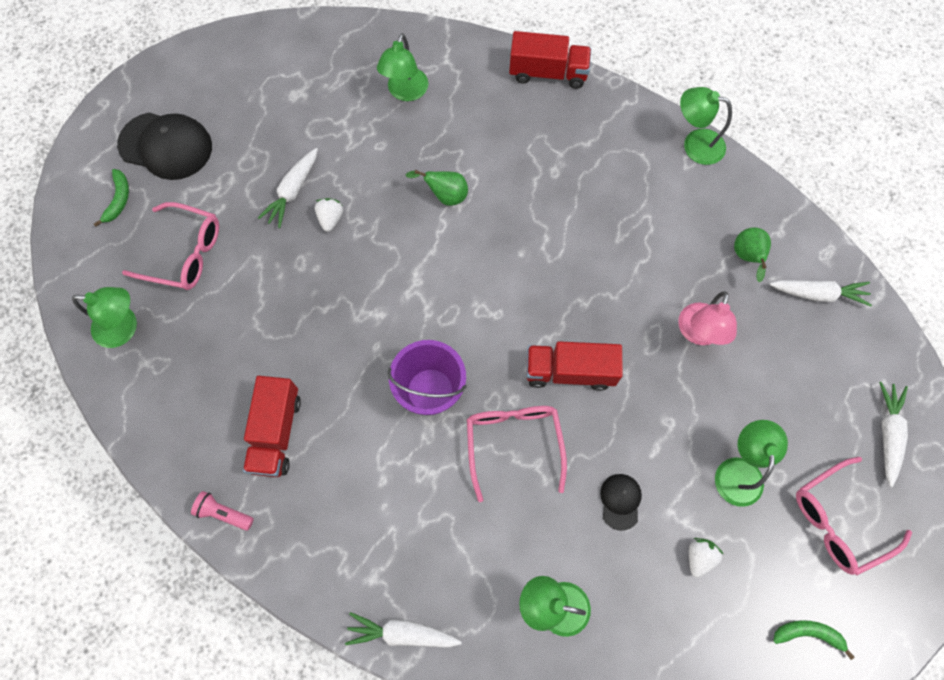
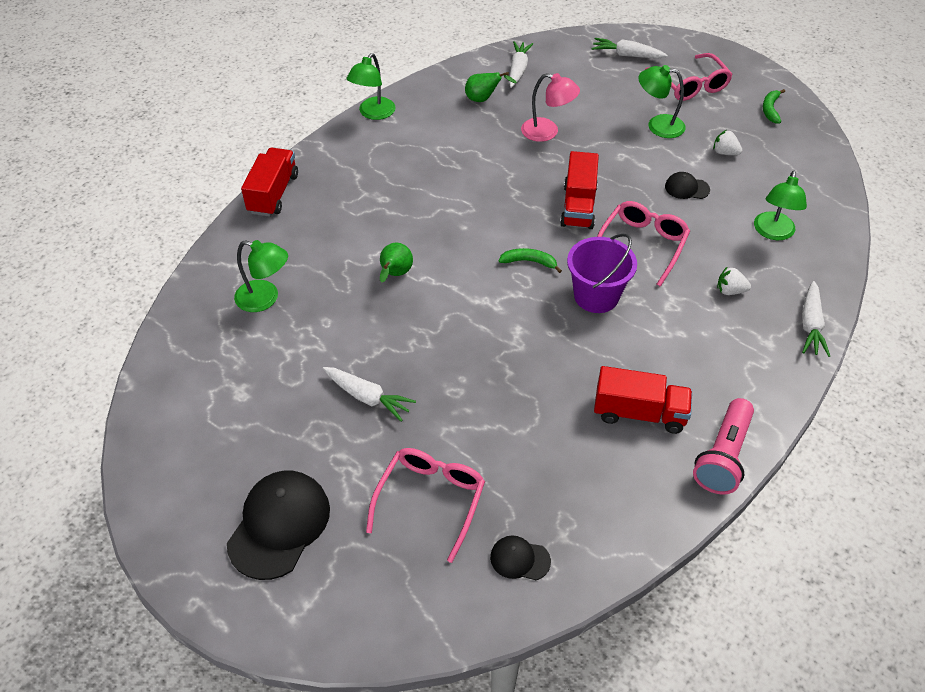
camera: 85 degrees left, 20 degrees down
green lamp [72,287,137,348] -> black cap [490,535,551,580]
green banana [94,169,129,227] -> green banana moved to [499,248,562,273]
pink flashlight [191,491,254,531] -> pink flashlight [693,398,754,494], size x1.80
white strawberry [315,198,343,232] -> white strawberry moved to [717,266,751,295]
pink glasses [467,406,567,502] -> pink glasses turned 120 degrees clockwise [597,201,690,287]

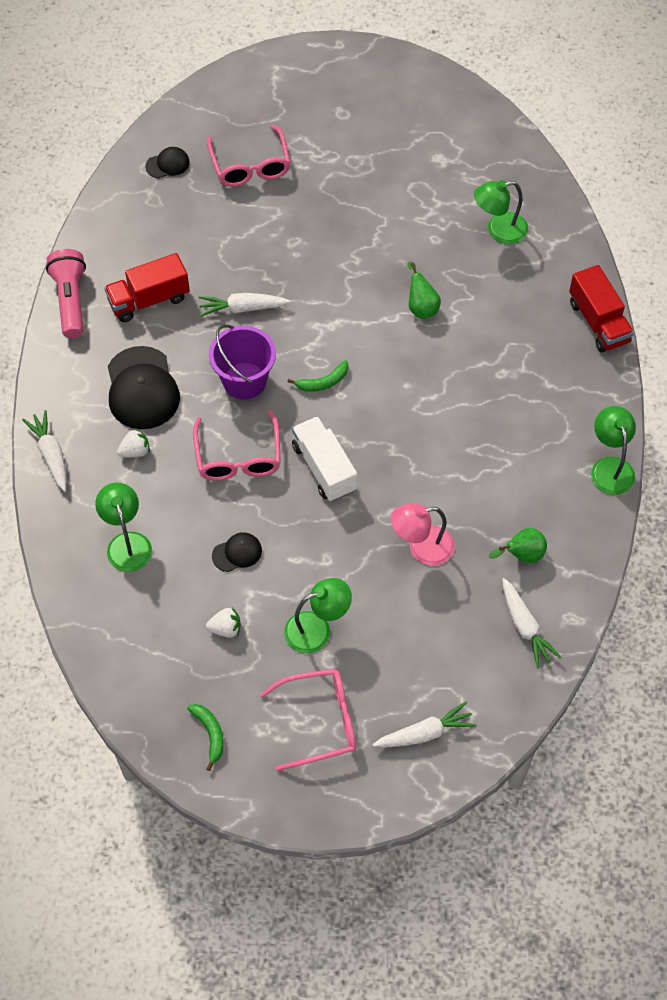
camera: 145 degrees right, 10 degrees up
black cap [227,471,330,580] -> black cap moved to [108,346,180,429]
white carrot [323,367,416,422] -> white carrot moved to [199,293,291,317]
red truck [560,151,599,229] -> white truck [292,416,357,502]
pink glasses [645,53,733,101] -> pink glasses turned 135 degrees clockwise [260,669,356,771]

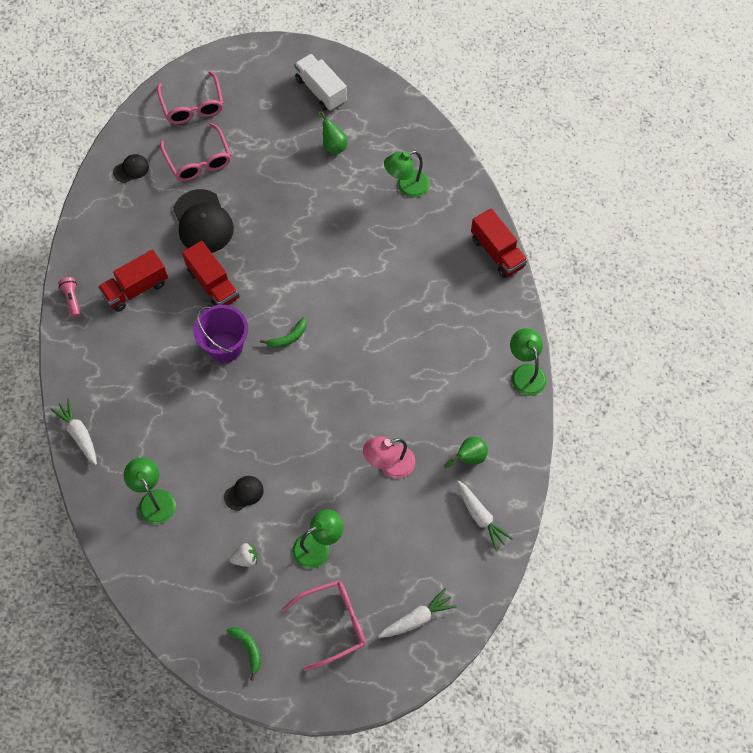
camera: 10 degrees left, 5 degrees up
pink flashlight [46,249,86,338] -> pink flashlight [58,277,81,318], size x0.56
black cap [108,346,180,429] -> black cap moved to [173,189,234,253]
white strawberry [117,428,150,457] -> none
pink glasses [193,410,281,481] -> pink glasses moved to [157,71,223,124]
white carrot [199,293,291,317] -> red truck [182,241,240,306]
white truck [292,416,357,502] -> white truck moved to [294,54,347,111]
green pear [407,262,441,319] -> green pear moved to [318,111,348,154]

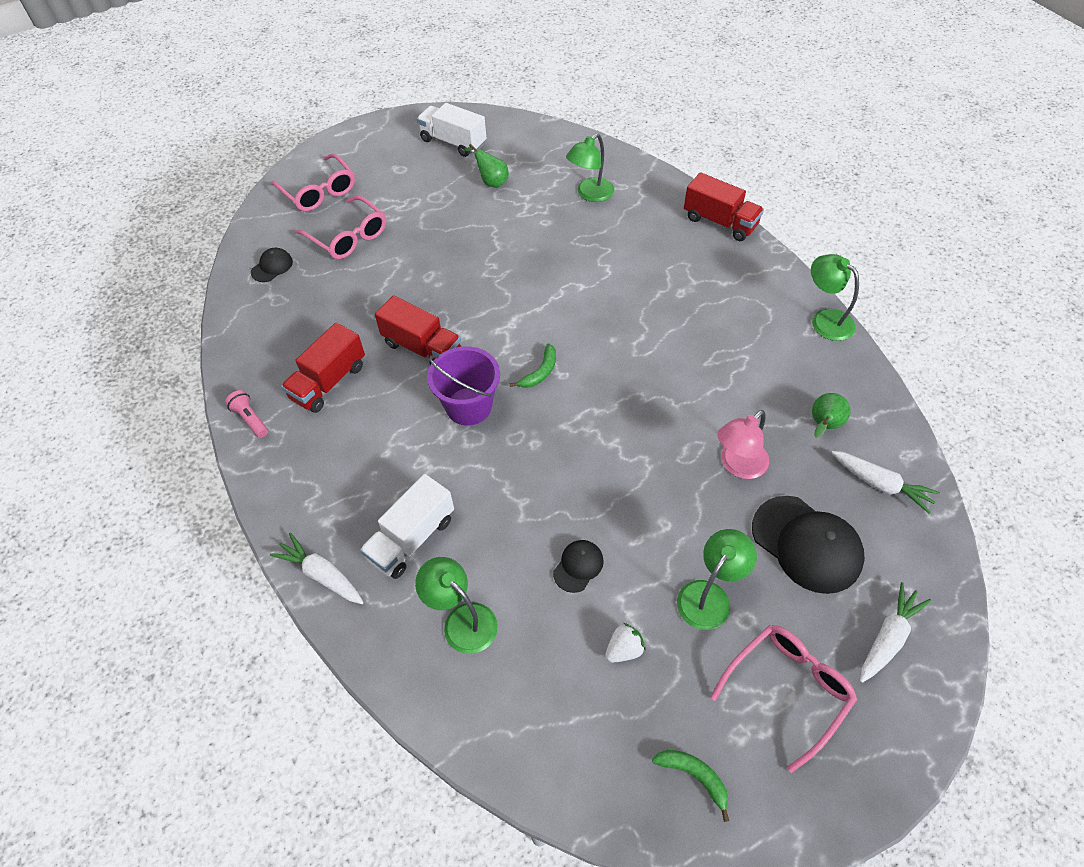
camera: 20 degrees left, 10 degrees down
black cap [173,189,234,253] -> black cap moved to [752,496,865,594]
none -> white truck [360,474,454,579]

